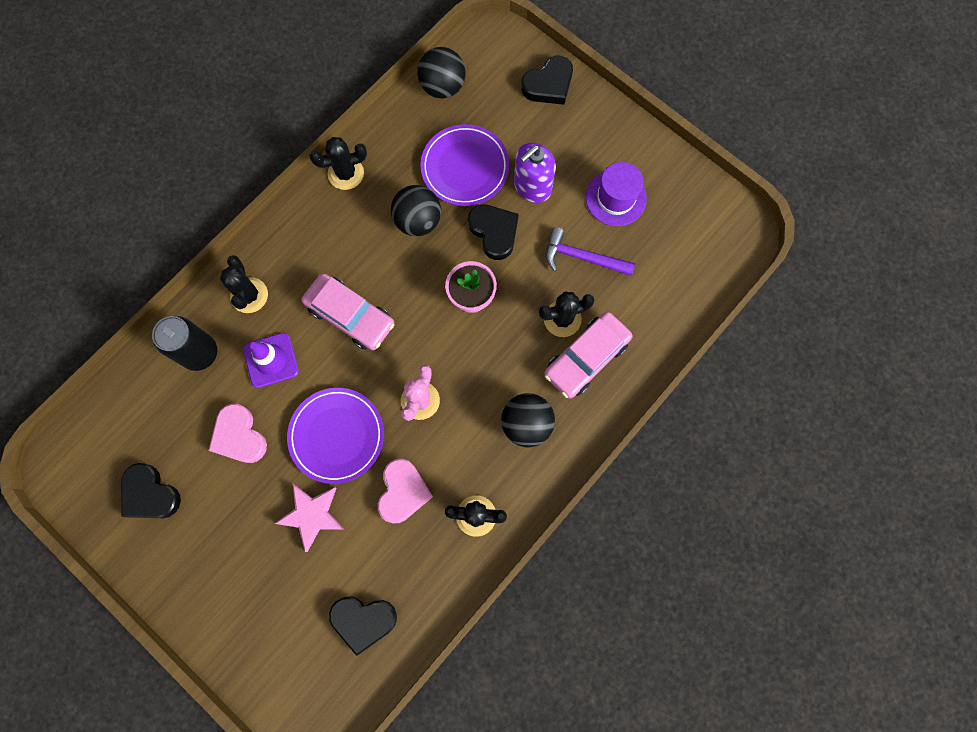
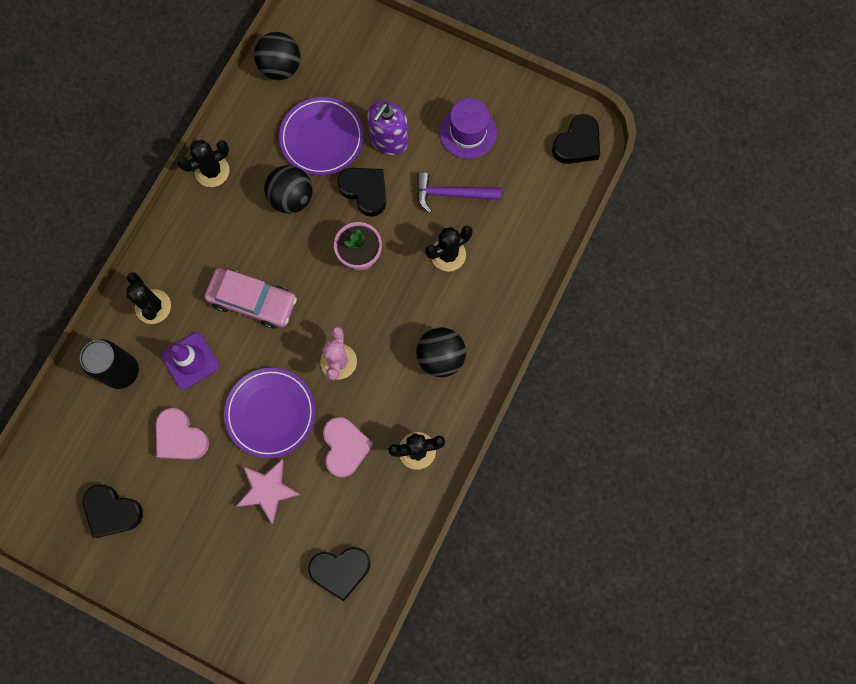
camera: 15 degrees left, 0 degrees up
black heart [521,56,573,105] -> black heart moved to [552,114,600,164]
pink car [544,312,633,399] -> none

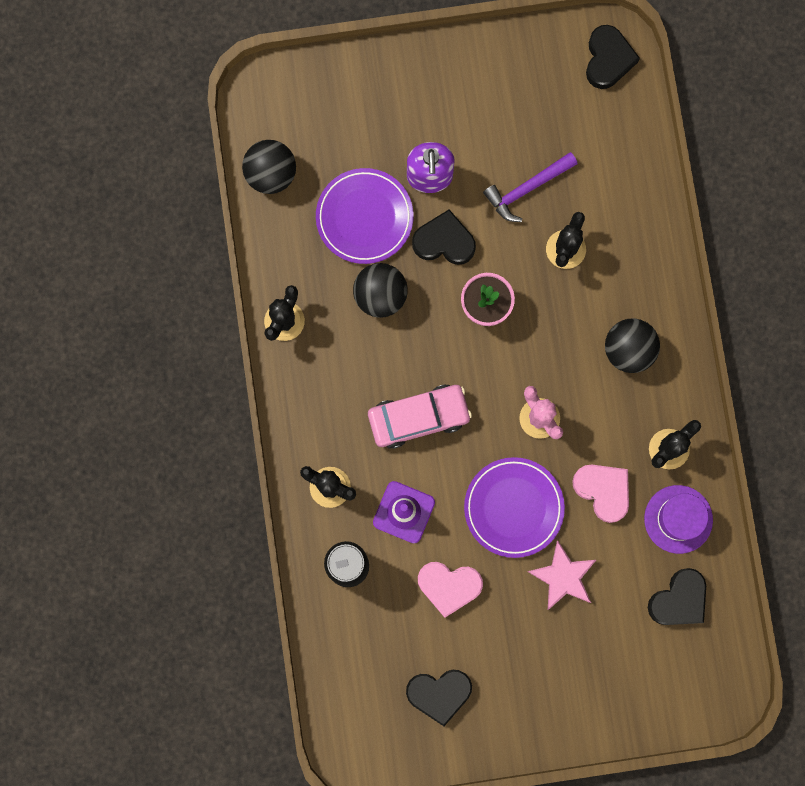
camera: 35 degrees left, 5 degrees up
purple hat [440,98,497,159] -> purple hat moved to [644,485,713,554]

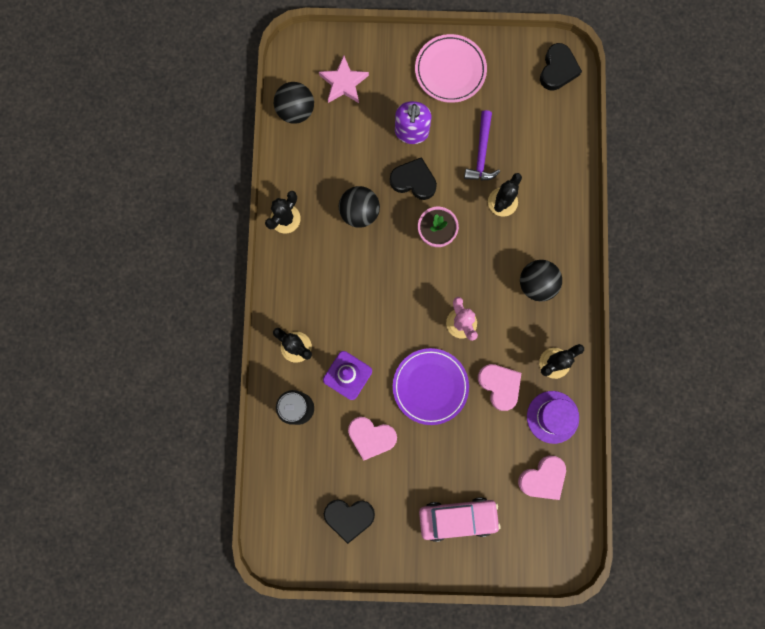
camera: 10 degrees right, 0 degrees up
purple plate [316,168,414,264] -> none
pink car [368,385,472,449] -> pink car moved to [419,497,500,542]
purple hammer [483,152,577,222] -> purple hammer turned 60 degrees counterclockwise [464,110,500,181]
pink star [528,541,596,610] -> pink star moved to [319,56,369,103]
black heart [648,568,706,625] -> pink heart [518,456,566,500]
none -> pink plate [415,34,487,103]

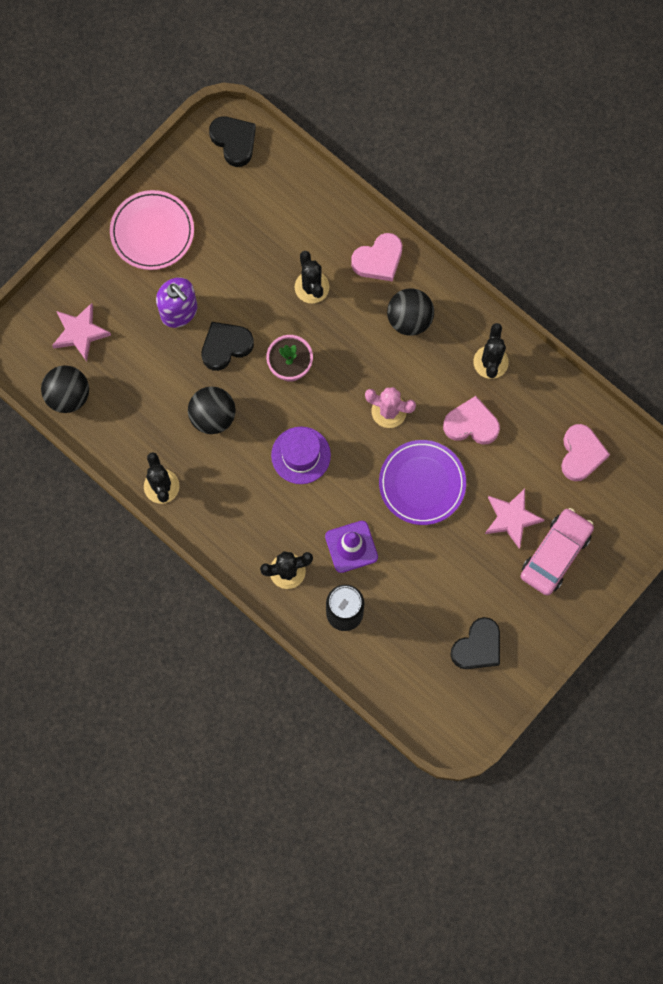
camera: 50 degrees left, 5 degrees down
pink heart [348,417,397,461] -> pink heart moved to [351,233,402,281]
purple hammer [464,110,500,181] -> none
purple hat [527,391,579,444] -> purple hat moved to [271,427,331,484]
none -> pink star [485,489,544,549]

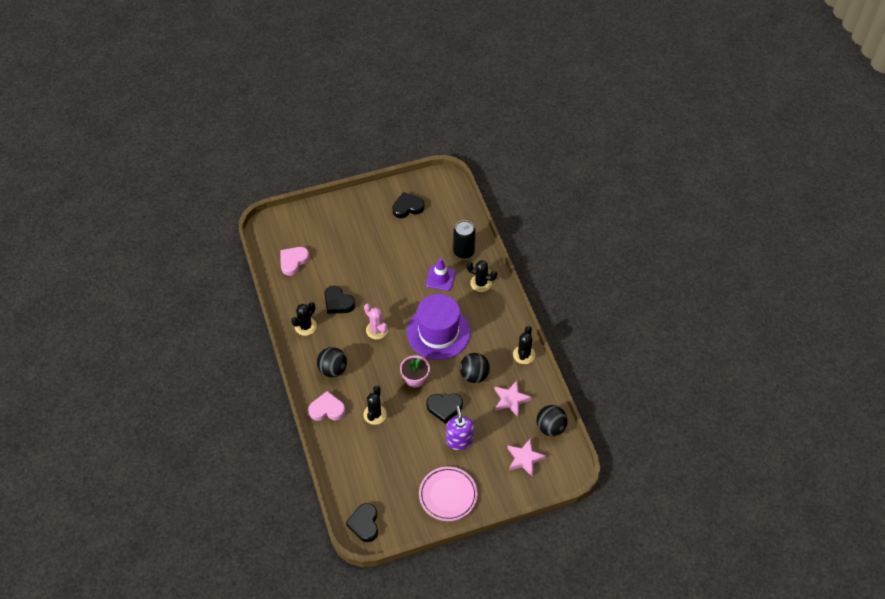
camera: 150 degrees left, 20 degrees down
purple hat [271,427,331,484] -> purple hat [407,294,470,360], size x1.73
purple plate [379,440,466,525] -> none
pink heart [443,396,500,445] -> black heart [324,286,355,314]
pink star [485,489,544,549] -> pink star moved to [494,381,532,417]
pink car [521,508,594,596] -> none

